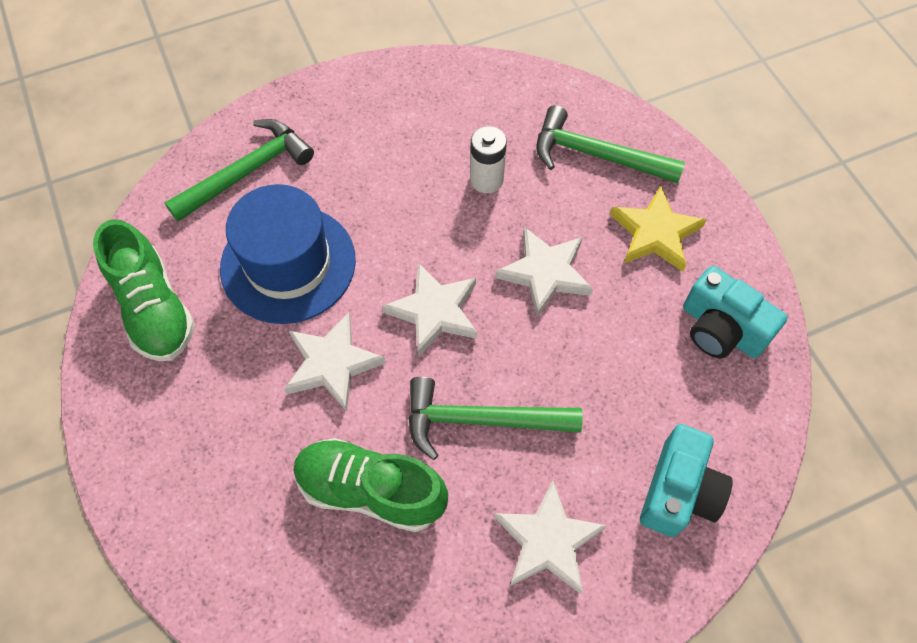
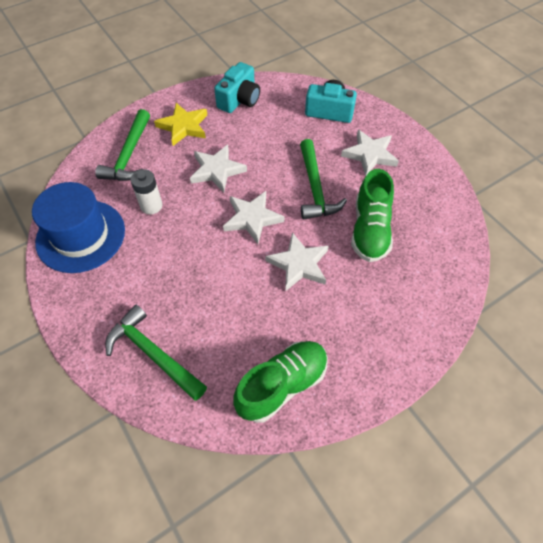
camera: 100 degrees left, 5 degrees down
blue hat [220,184,356,324] -> blue hat moved to [32,182,125,273]

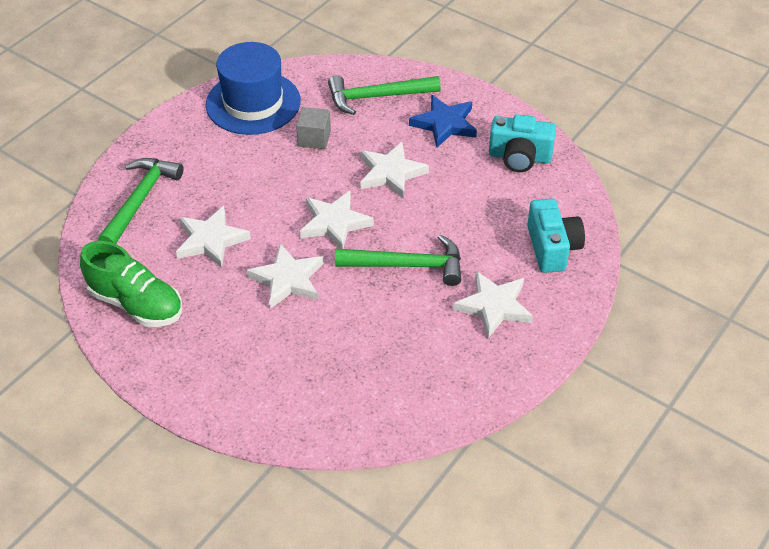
camera: 70 degrees right, 10 degrees down
white battery [130,169,162,215] -> grey cube [296,107,331,149]
yellow star [154,103,207,146] -> blue star [409,95,477,148]
green hammer [300,139,347,220] -> green hammer turned 150 degrees counterclockwise [335,234,461,286]
green shoe [351,169,394,262] -> none
none -> white star [176,206,251,268]

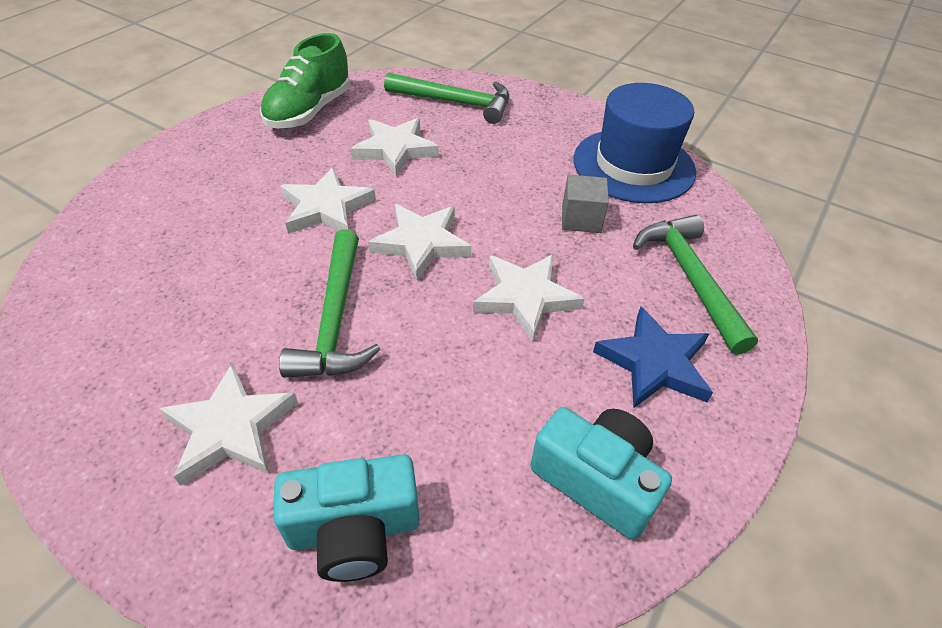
camera: 85 degrees right, 0 degrees up
turquoise camera [489,114,556,172] -> turquoise camera turned 120 degrees clockwise [530,407,672,540]

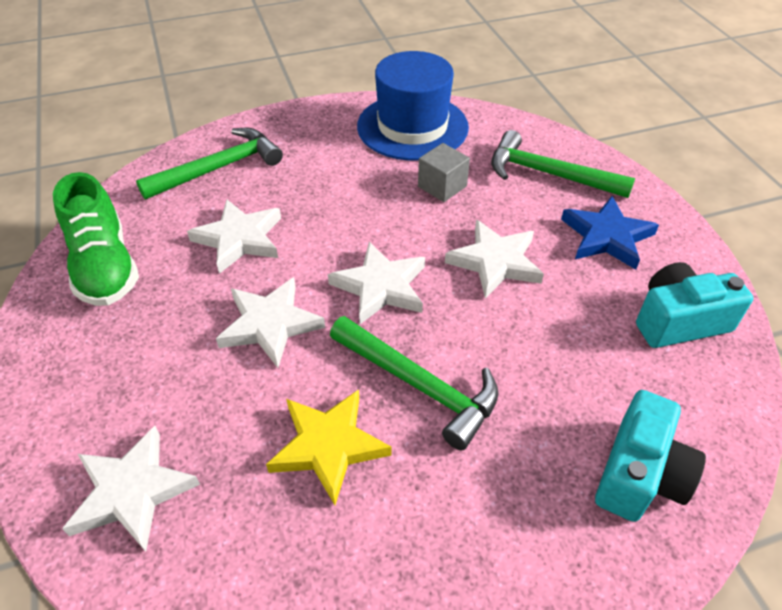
camera: 50 degrees left, 0 degrees up
white star [159,363,298,486] -> white star moved to [62,426,200,552]
none -> yellow star [266,389,392,505]

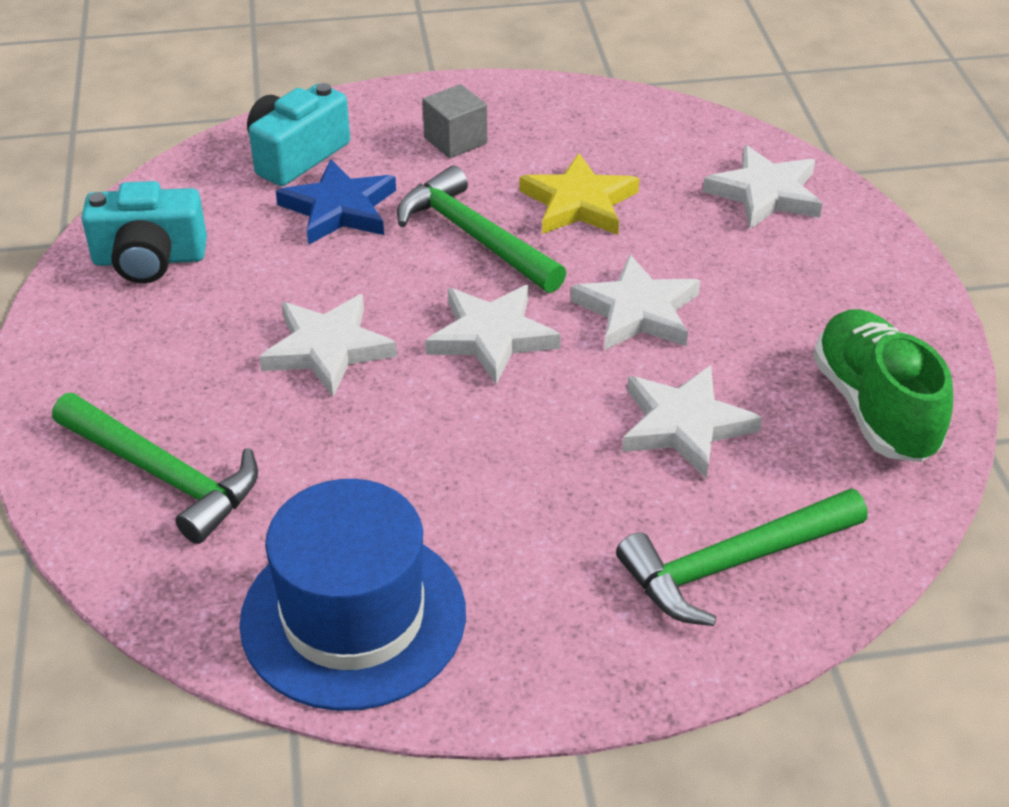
camera: 170 degrees left, 5 degrees down
grey cube [418,143,470,202] -> grey cube moved to [422,84,487,159]
blue star [561,196,659,270] -> blue star moved to [276,159,396,245]

